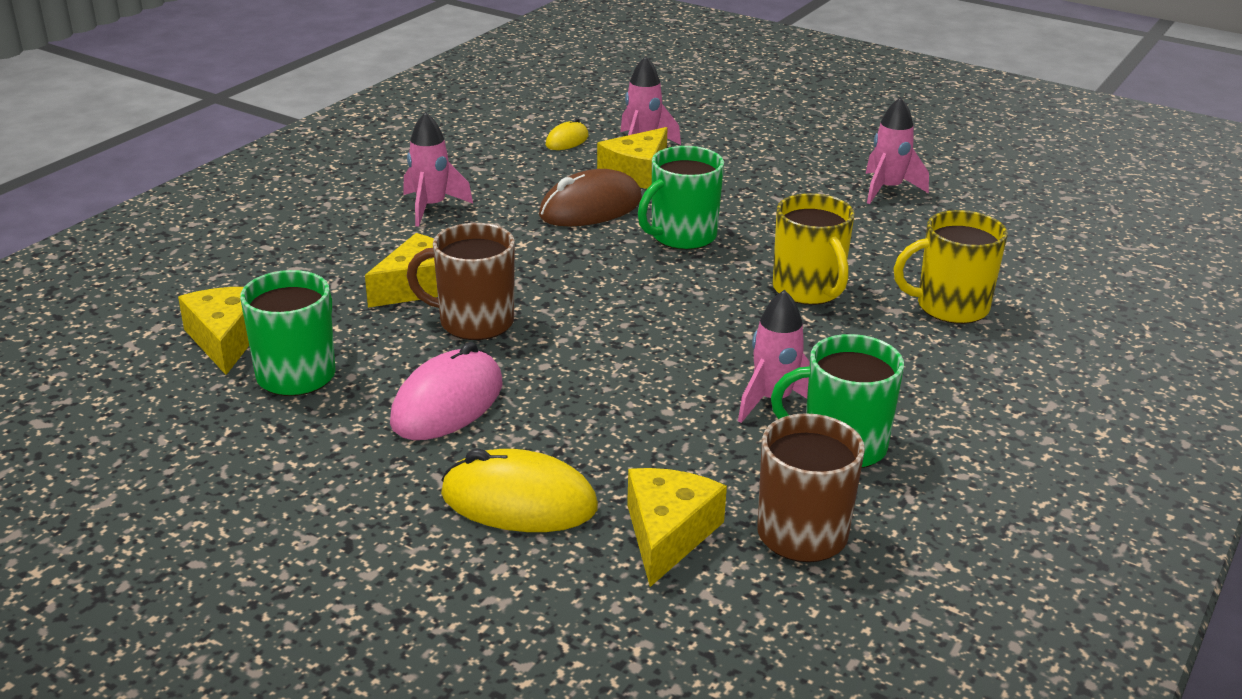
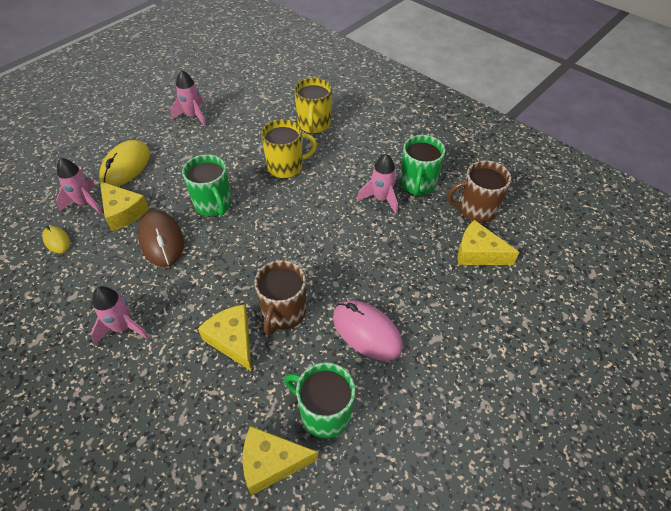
camera: 80 degrees left, 20 degrees up
yellow mouse [441,449,598,532] -> yellow mouse moved to [99,140,150,187]

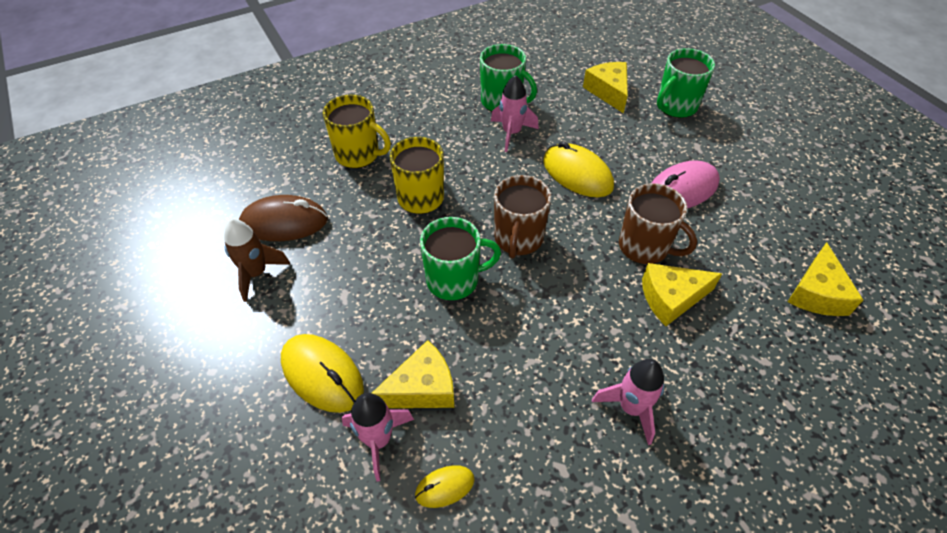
camera: 70 degrees left, 0 degrees up
brown mouse [138,210,184,267] -> brown mouse moved to [239,195,328,241]
pink rocket [170,70,206,127] -> brown rocket [224,219,291,302]
green mug [284,362,355,439] -> green mug moved to [657,48,715,118]
brown mug [447,160,511,223] -> brown mug moved to [494,175,551,258]
yellow cheese [457,220,520,265] -> yellow cheese turned 120 degrees clockwise [583,62,628,113]
none -> yellow mouse [543,141,614,197]

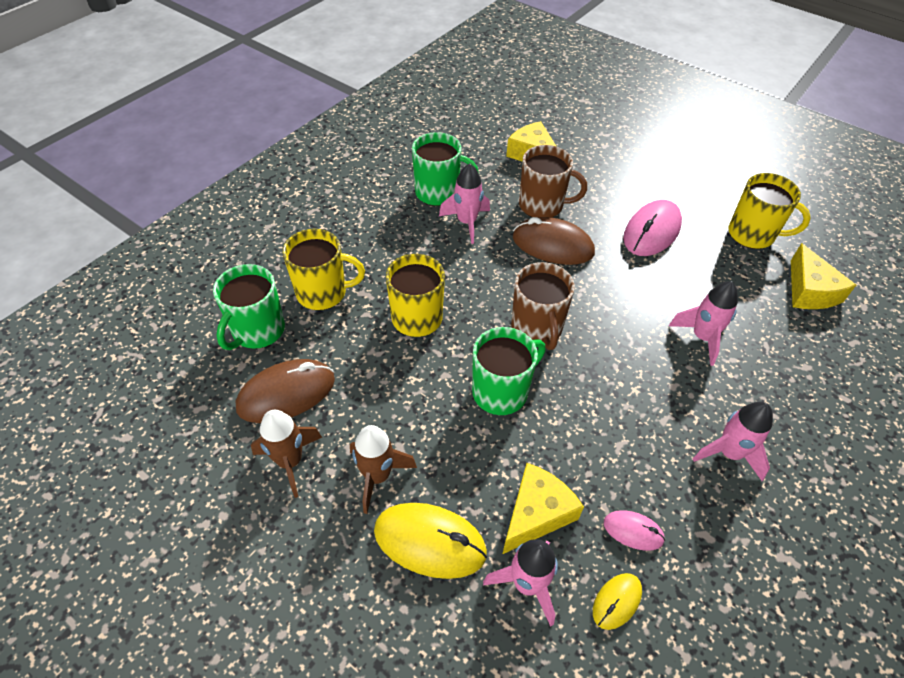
camera: 25 degrees left, 0 degrees up
yellow mouse [543,141,614,197] -> brown mouse [513,217,595,265]
brown mug [619,183,697,264] -> brown mug moved to [519,145,587,218]
yellow cheese [642,263,722,326] -> pink rocket [669,281,738,366]
green mug [657,48,715,118] -> green mug moved to [213,264,285,350]
none -> brown rocket [350,425,417,514]
none -> pink mouse [604,510,665,551]
none -> yellow mug [728,173,811,249]

